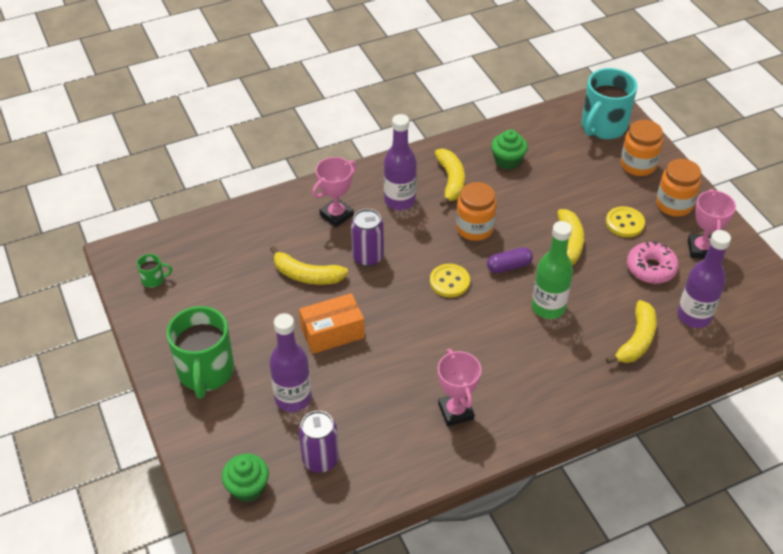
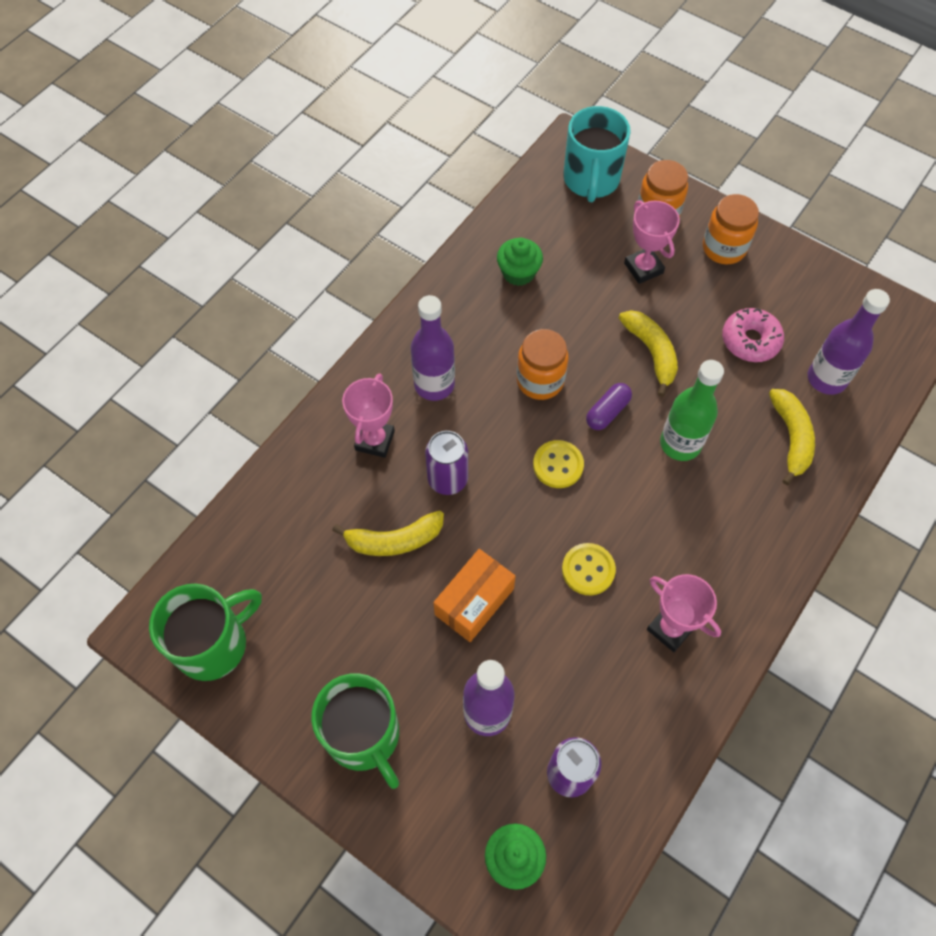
camera: 30 degrees left, 15 degrees up
green mug [137,254,172,288] -> green mug [149,584,262,681], size x2.33
yellow banana [435,149,465,207] -> none
yellow button [606,206,645,237] -> yellow button moved to [562,543,616,595]
pink trophy [688,189,736,259] -> pink trophy moved to [624,200,680,284]

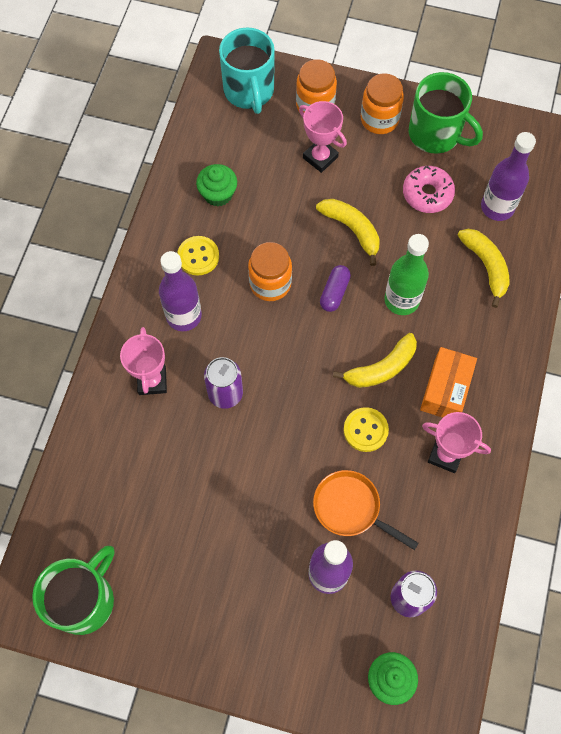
camera: 20 degrees left, 5 degrees up
green mug [311,673,399,789] -> green mug moved to [409,72,483,154]
yellow banana [332,510,444,556] -> yellow banana moved to [333,333,417,388]
orange box [433,549,516,642] -> orange box moved to [420,347,477,418]
yellow button [533,440,584,488] -> yellow button moved to [178,236,219,276]
none -> orange pan [313,470,419,550]

